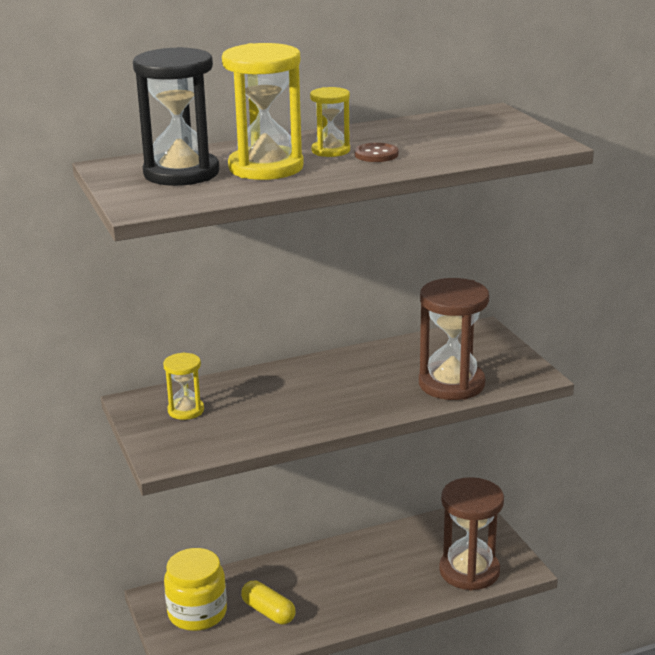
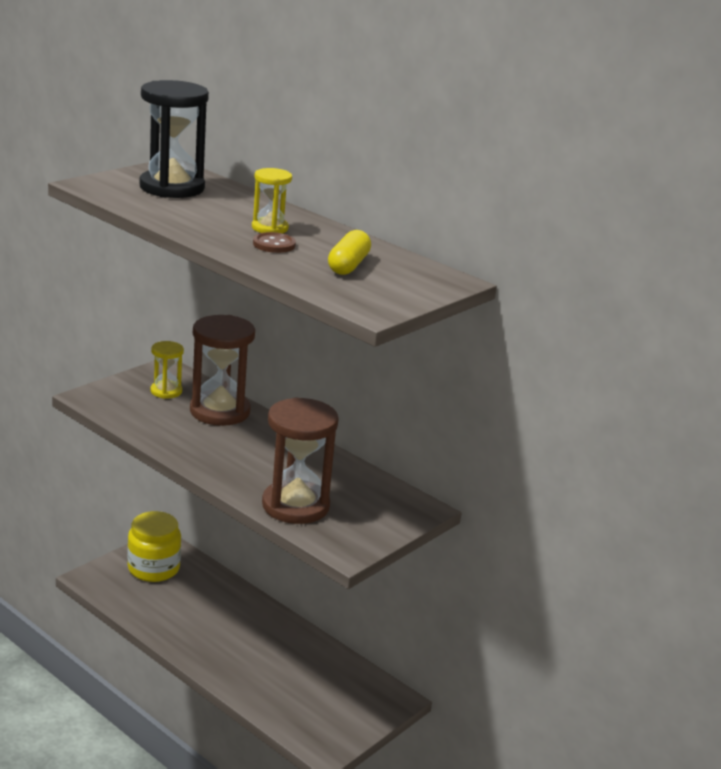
camera: 60 degrees right, 0 degrees up
yellow hourglass [222,43,304,180] -> none
yellow capsule [241,581,295,624] -> yellow capsule moved to [328,230,371,275]
brown hourglass [439,477,504,590] -> brown hourglass moved to [190,315,255,426]

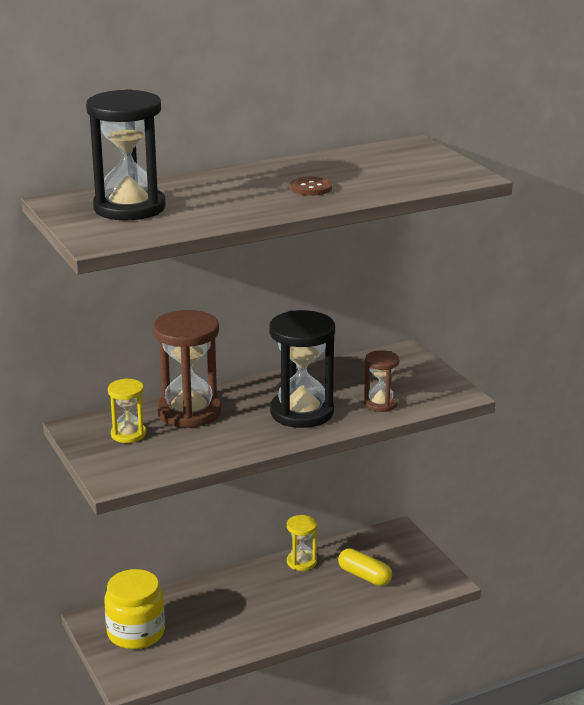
camera: 65 degrees left, 0 degrees up
yellow hourglass [252,168,292,233] -> yellow hourglass moved to [287,515,317,571]
brown hourglass [262,398,339,524] -> brown hourglass [364,350,399,412], size x0.53
yellow capsule [328,230,371,275] -> yellow capsule moved to [338,548,392,586]
none -> black hourglass [270,310,335,428]

